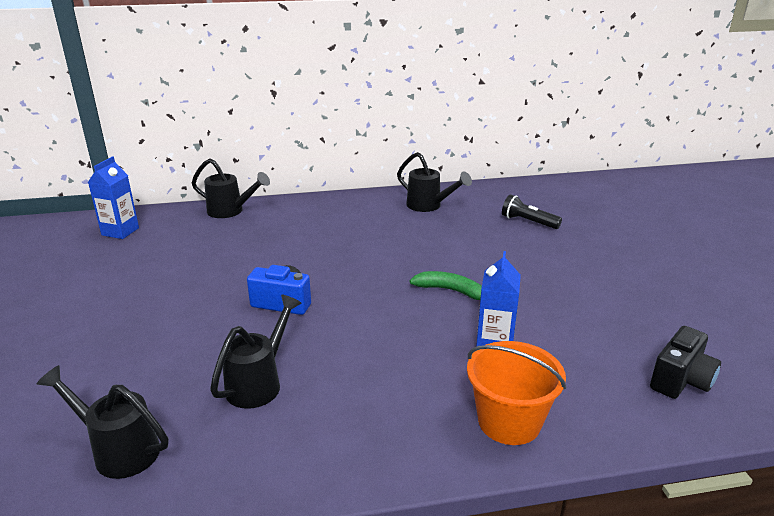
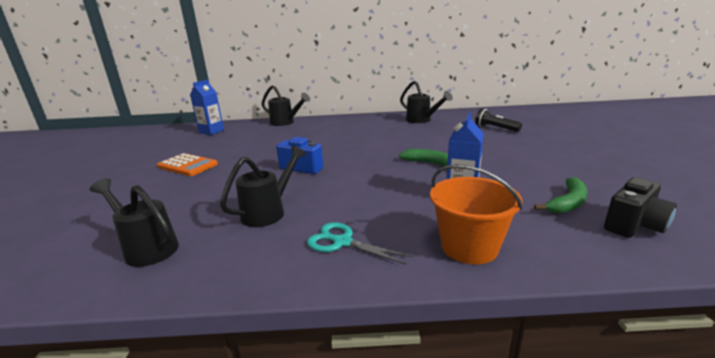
camera: 10 degrees right, 5 degrees down
none -> orange calculator [157,153,218,176]
none -> turquoise scissors [307,222,412,265]
none -> green banana [534,177,588,214]

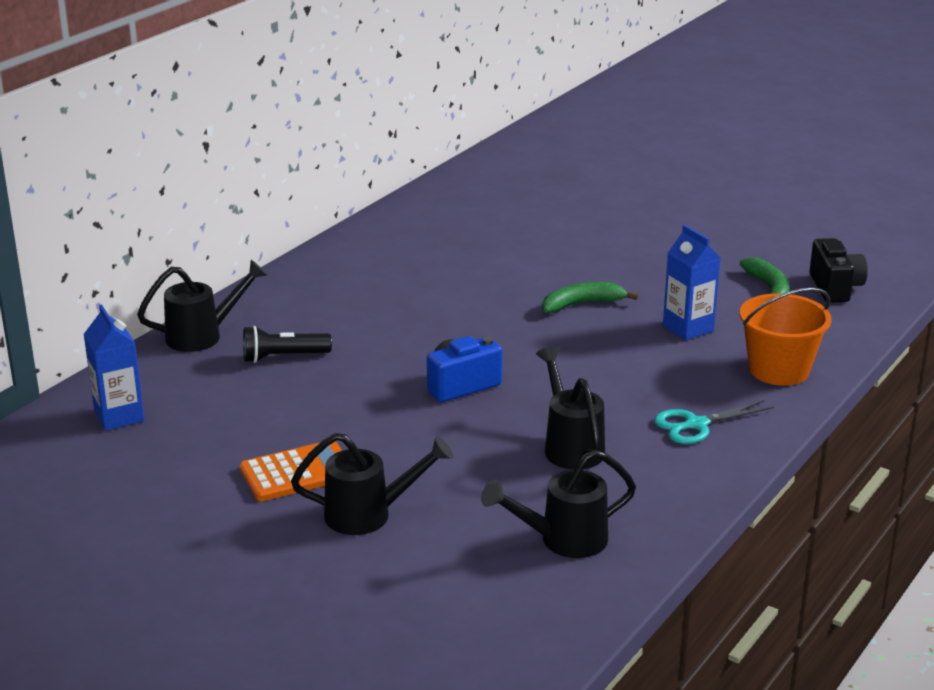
camera: 55 degrees left, 5 degrees up
black watering can [400,81,453,123] -> black watering can moved to [291,433,454,535]
black flashlight [475,108,522,132] -> black flashlight moved to [243,326,332,363]

